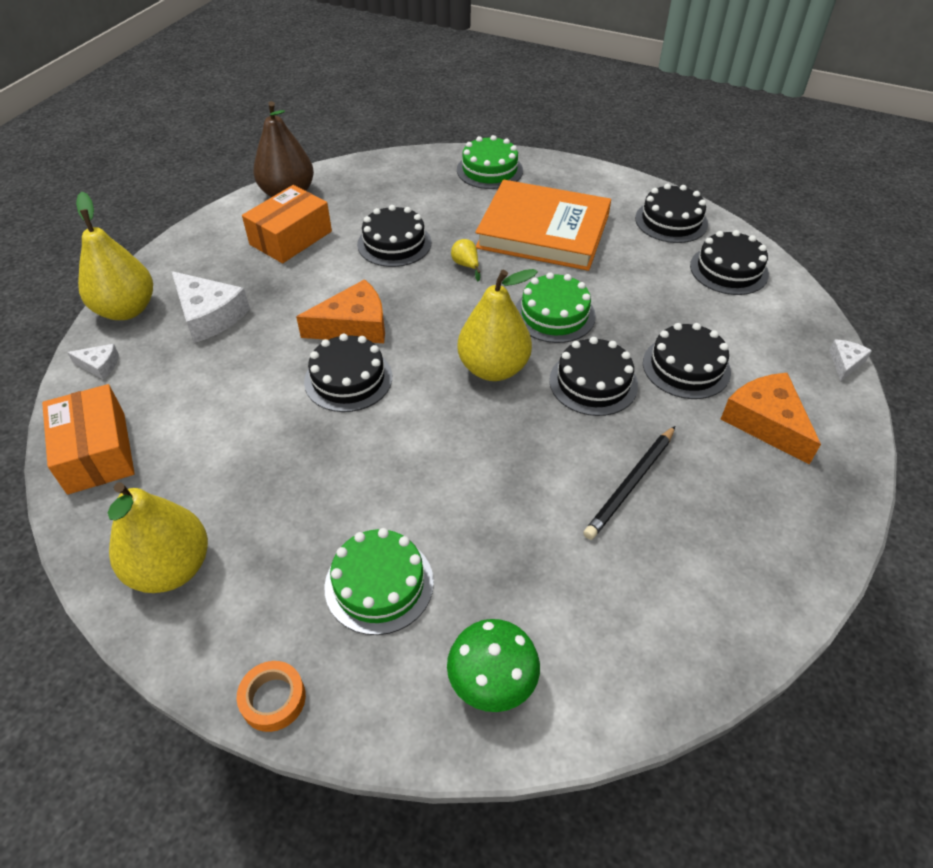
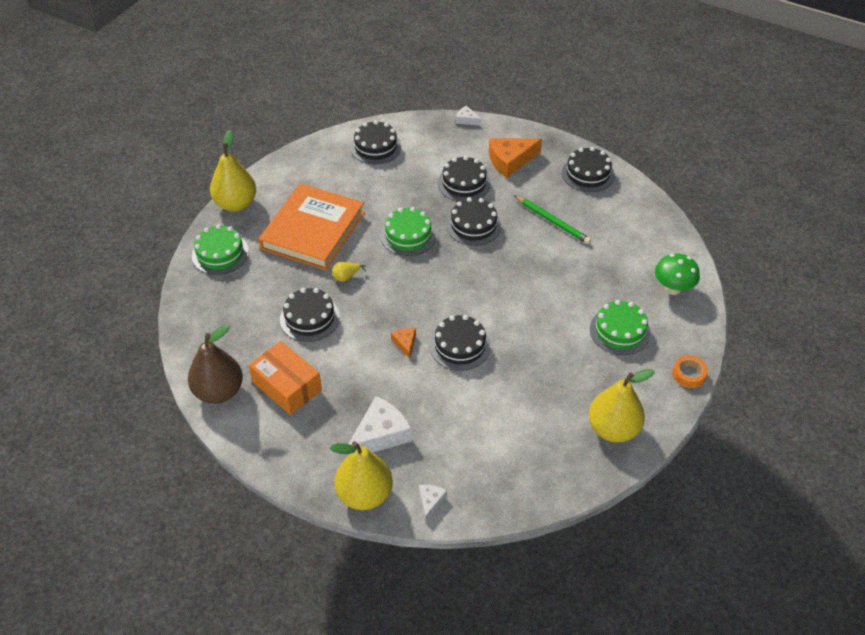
camera: 85 degrees left, 0 degrees up
orange box [42,384,135,495] -> none
orange cheese [296,279,385,343] -> orange cheese [391,328,416,359], size x0.51
yellow pear [457,269,538,381] -> yellow pear moved to [210,130,256,212]
black pencil [583,426,675,540] -> green pencil [514,195,591,244]
black cake [635,184,708,243] -> black cake moved to [562,147,615,192]

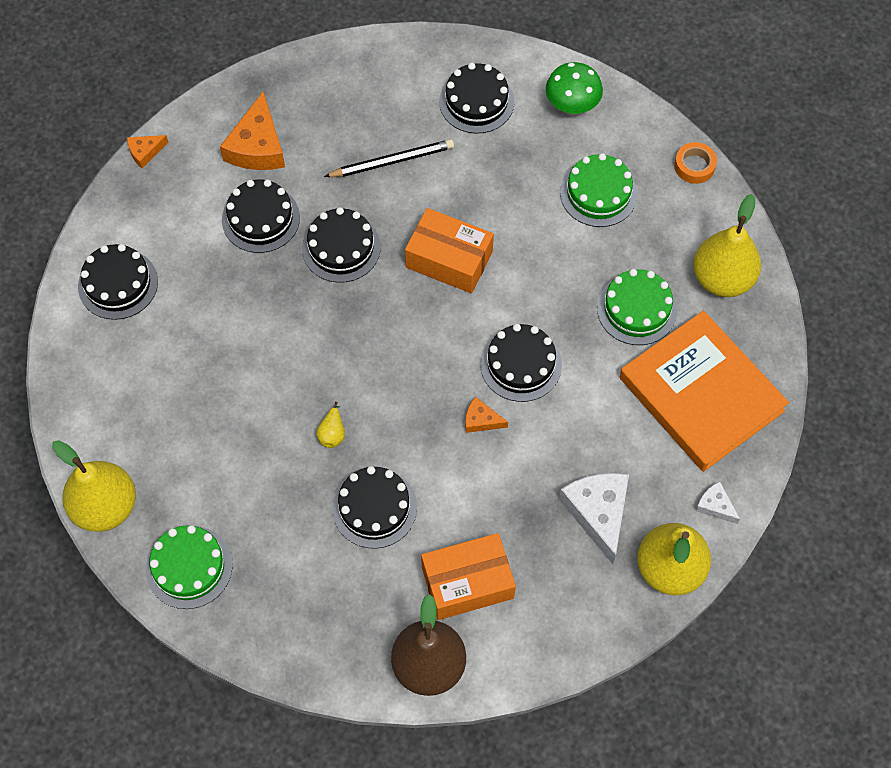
camera: 60 degrees left, 15 degrees up
orange book [258,183,365,270] -> orange book moved to [620,310,789,472]
green cake [380,207,436,256] -> green cake moved to [597,269,677,345]
white cheese [456,105,482,126] -> orange cheese [127,135,168,168]
green pencil [514,195,591,244] -> black pencil [324,139,454,177]
black cake [562,147,615,192] -> black cake moved to [439,63,514,134]
none -> orange box [405,208,494,294]

